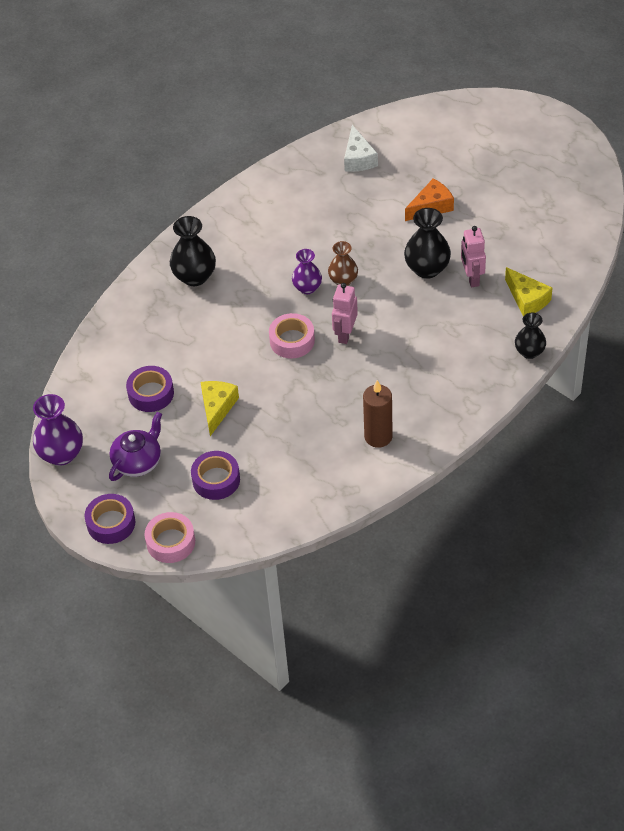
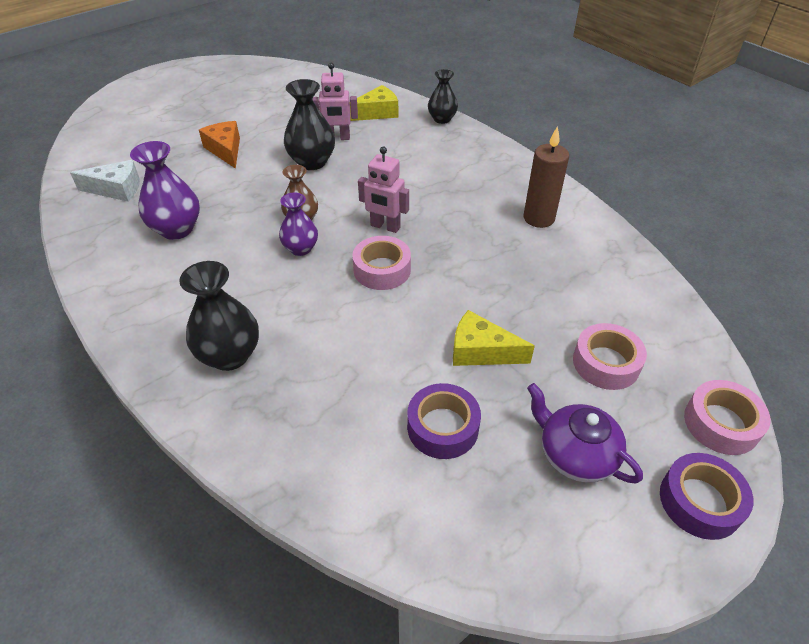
camera: 85 degrees left, 5 degrees down
purple vase [33,394,83,466] -> purple vase moved to [130,141,200,240]
purple tape [191,451,240,500] -> pink tape [573,323,647,390]

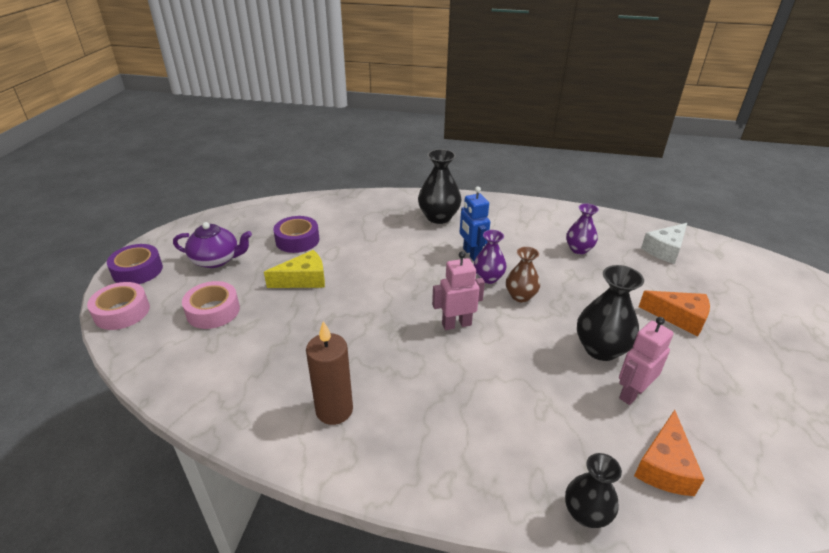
camera: 140 degrees right, 10 degrees down
purple vase [130,141,200,240] -> purple vase [566,203,599,254], size x0.65
yellow cheese [350,85,398,121] -> orange cheese [634,410,705,496]
pink tape [352,236,411,290] -> none
none -> blue robot [460,187,490,261]

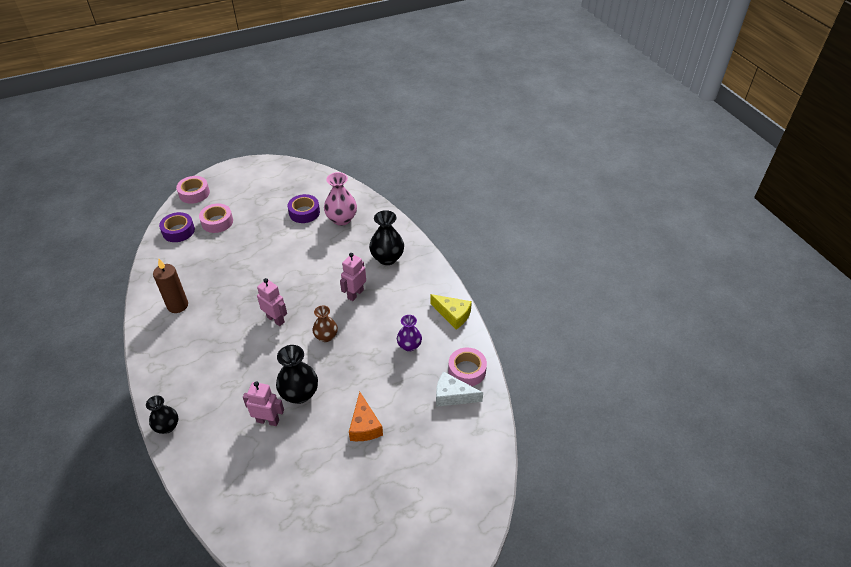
camera: 55 degrees right, 10 degrees up
purple tape [107,244,163,284] -> purple tape moved to [159,212,195,242]
purple teapot [173,222,252,268] -> none
yellow cheese [264,250,325,288] -> yellow cheese moved to [430,294,472,329]
blue robot [460,187,490,261] -> pink robot [340,253,366,301]
purple vase [474,230,507,284] -> none
orange cheese [634,410,705,496] -> none
none -> pink vase [324,172,357,226]
none -> pink tape [448,347,487,386]

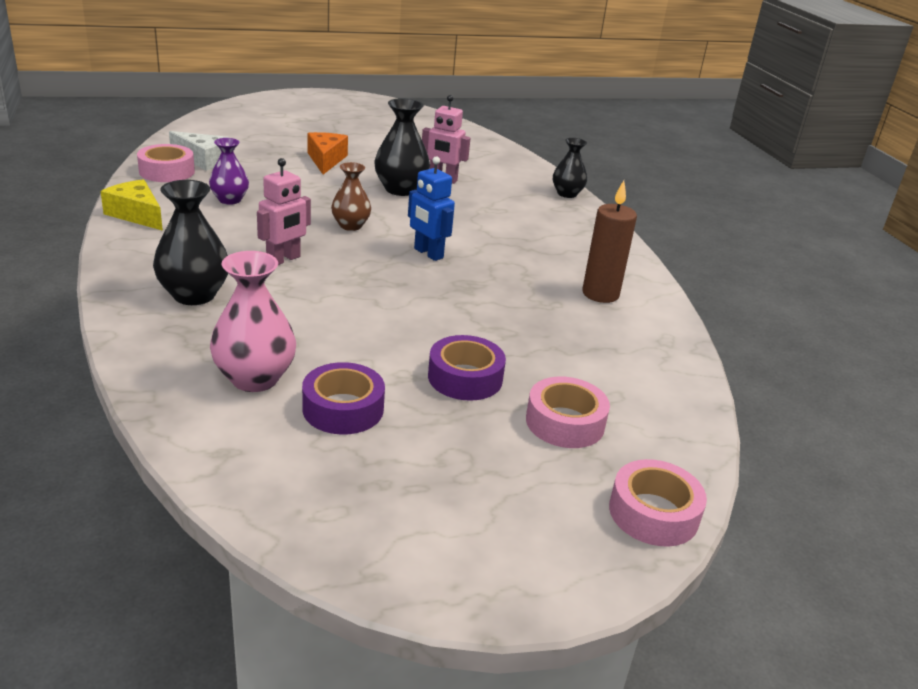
camera: 175 degrees left, 15 degrees down
purple tape [159,212,195,242] -> purple tape moved to [428,335,506,401]
pink robot [257,278,287,326] -> blue robot [408,156,455,261]

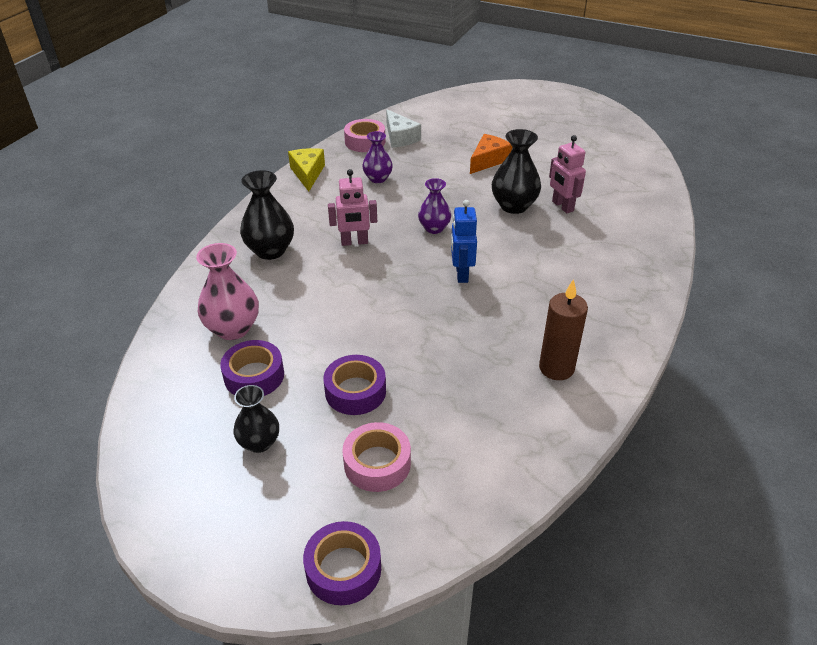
camera: 45 degrees right, 10 degrees up
brown vase [331,162,371,231] -> purple vase [418,178,451,234]
black vase [553,138,587,198] -> black vase moved to [234,385,279,453]
pink tape [609,459,707,547] -> purple tape [303,521,381,605]

